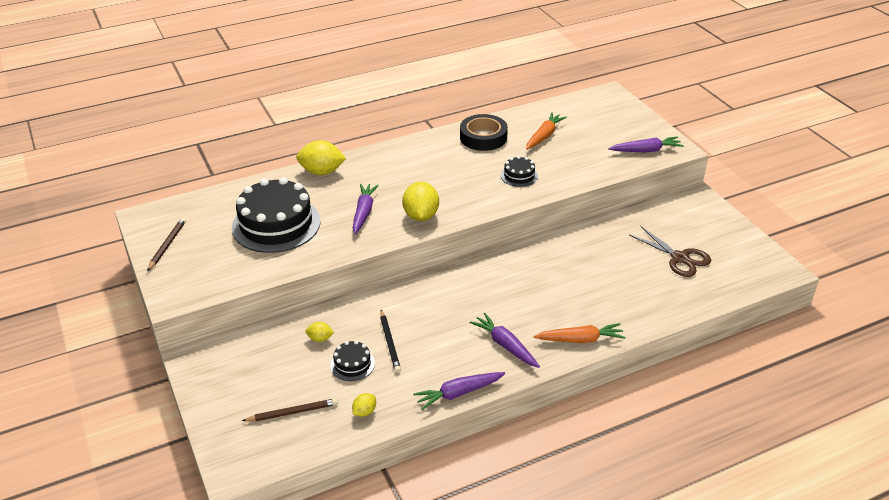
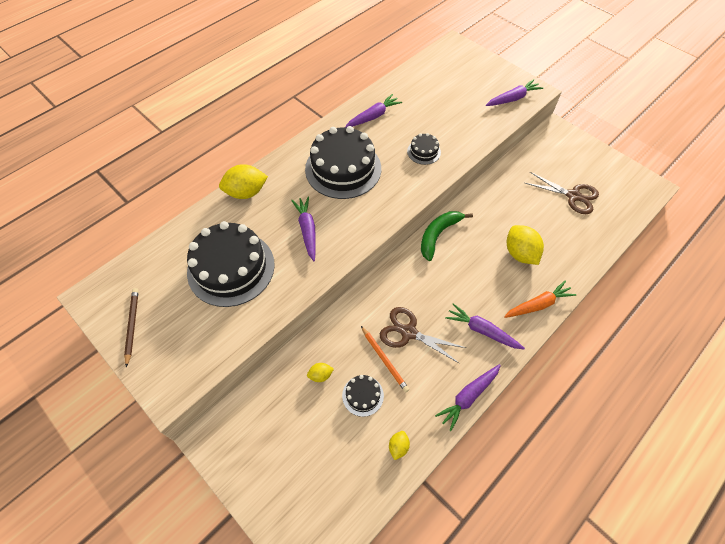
camera: 20 degrees left, 20 degrees up
brown pencil [242,398,338,421] -> none
black pencil [380,310,401,373] -> orange pencil [361,326,410,393]
yellow lemon [402,182,439,221] -> yellow lemon moved to [507,225,544,265]
black tape [460,114,508,151] -> purple carrot [345,94,402,128]
orange carrot [526,112,567,150] -> none
none -> black cake [305,126,381,199]
none -> brown scissors [380,307,466,364]
none -> green banana [421,211,473,261]

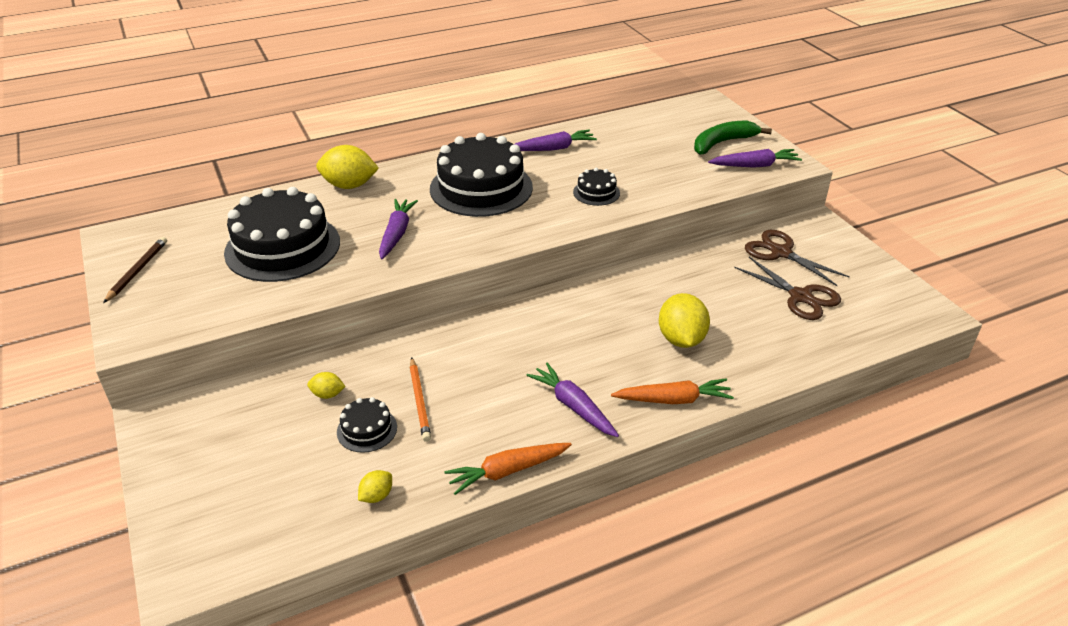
camera: 20 degrees right, 20 degrees down
brown scissors [380,307,466,364] -> brown scissors moved to [745,230,850,286]
green banana [421,211,473,261] -> green banana moved to [694,120,772,155]
purple carrot [435,364,501,431] -> orange carrot [444,443,572,495]

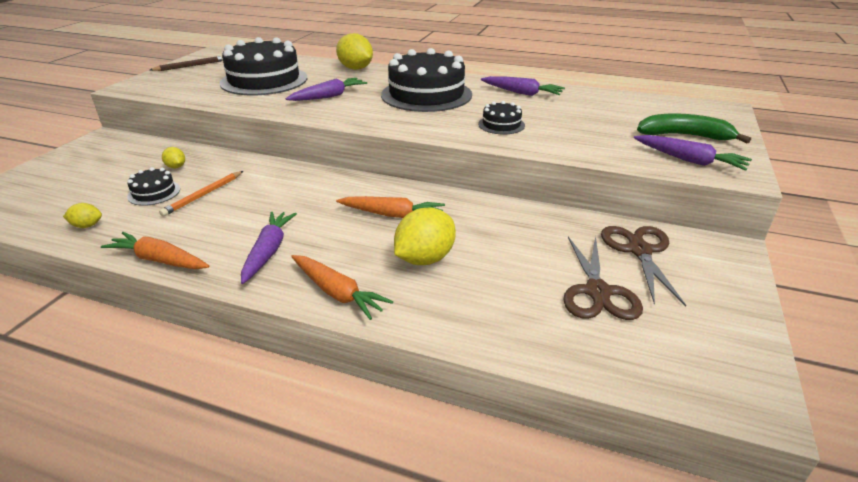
camera: 45 degrees right, 5 degrees down
none -> orange carrot [336,196,445,218]

